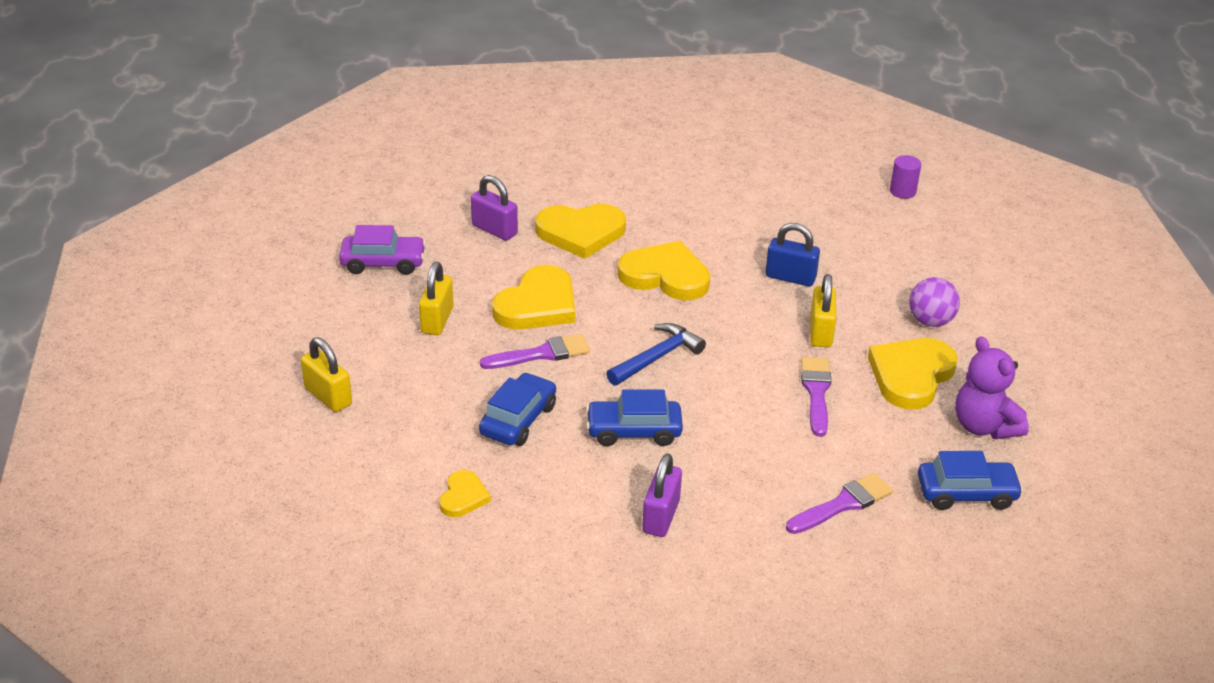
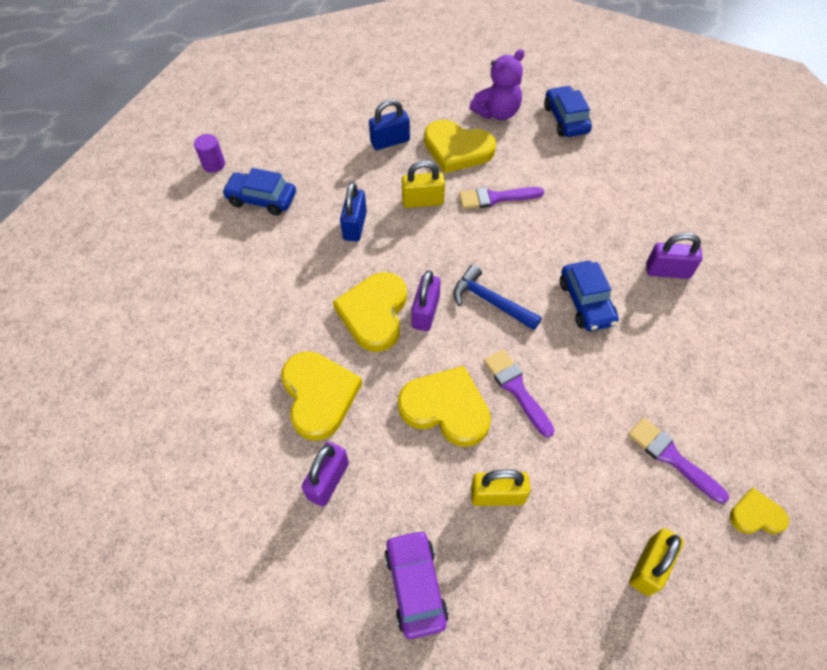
camera: 100 degrees left, 20 degrees up
yellow heart [439,470,491,517] -> yellow heart moved to [730,488,789,534]
blue car [479,372,556,446] -> blue car moved to [222,168,296,216]
purple brush [786,473,893,534] -> purple brush moved to [628,417,729,504]
purple ball [909,277,960,327] -> blue padlock [369,99,410,150]
none -> purple padlock [411,270,441,331]

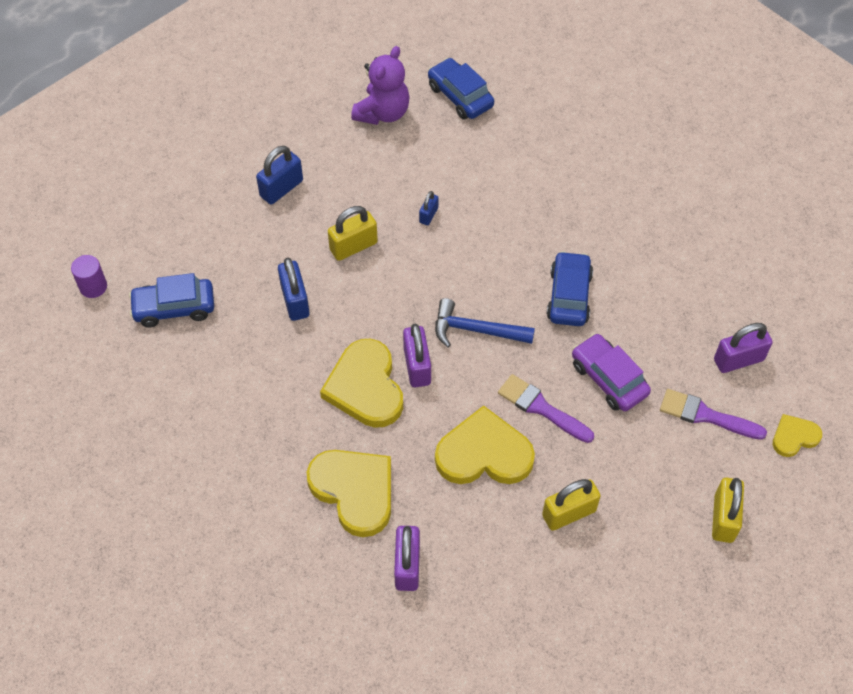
camera: 25 degrees left, 0 degrees up
purple car [385,529,449,639] -> purple car moved to [572,333,651,411]
yellow heart [424,119,496,173] -> none
purple brush [459,187,544,209] -> blue padlock [419,191,438,225]
blue car [560,261,618,331] -> blue car turned 135 degrees counterclockwise [547,251,593,326]
purple padlock [646,232,703,279] -> purple padlock moved to [714,323,773,373]

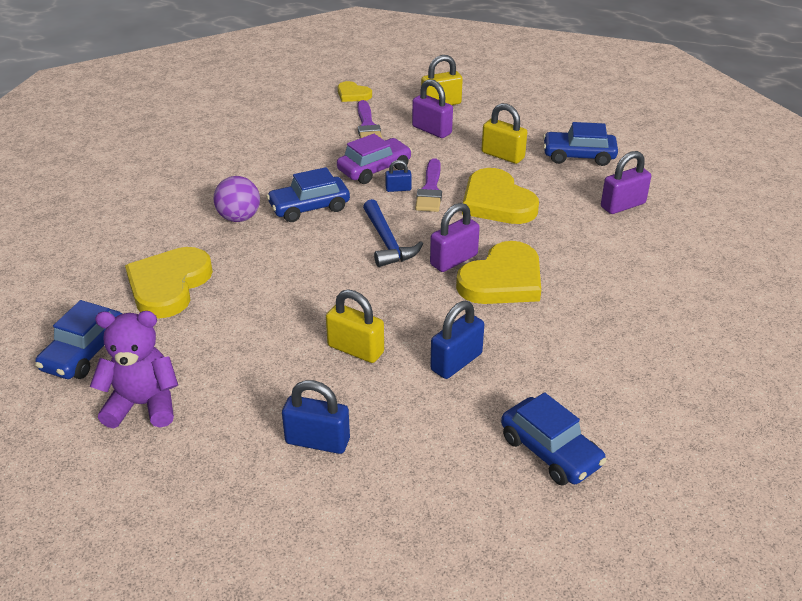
camera: 120 degrees left, 20 degrees down
purple cylinder [71,255,107,298] -> none
yellow heart [307,450,391,537] -> yellow heart moved to [125,247,213,318]
blue padlock [419,191,438,225] -> blue padlock moved to [385,160,412,192]
purple car [572,333,651,411] -> purple car turned 150 degrees counterclockwise [337,134,412,184]
purple padlock [714,323,773,373] -> purple padlock moved to [412,79,453,138]
none -> purple ball [214,176,260,222]
none -> blue car [543,122,618,166]

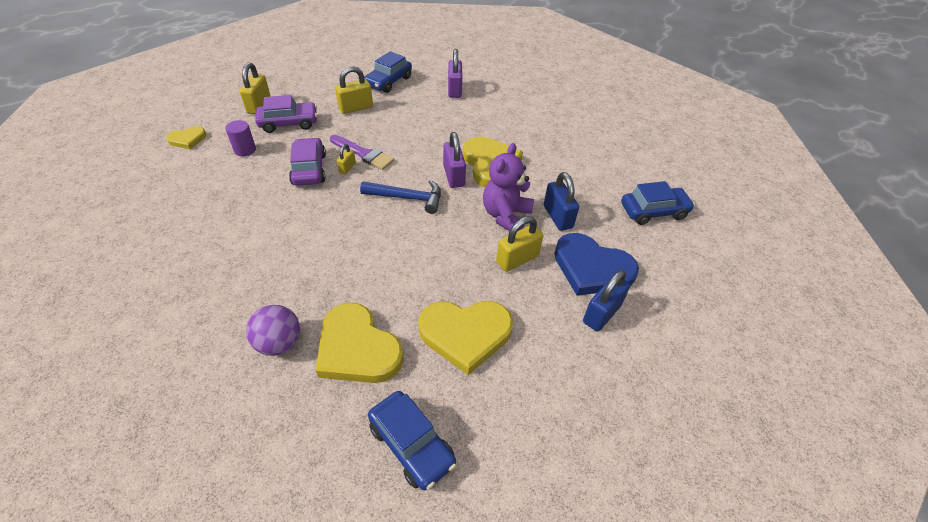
camera: 65 degrees left, 10 degrees up
purple teddy bear [90,311,178,428] -> purple teddy bear moved to [483,143,534,231]
purple ball [214,176,260,222] -> purple ball moved to [246,305,300,356]
blue car [266,167,350,222] -> none
purple brush [357,100,382,138] -> purple cylinder [225,120,256,156]
blue padlock [385,160,412,192] -> yellow padlock [337,144,356,174]
purple padlock [412,79,453,138] -> purple car [255,95,318,133]
yellow heart [462,168,539,224] -> yellow heart moved to [418,301,513,375]
none -> blue heart [554,233,639,296]

